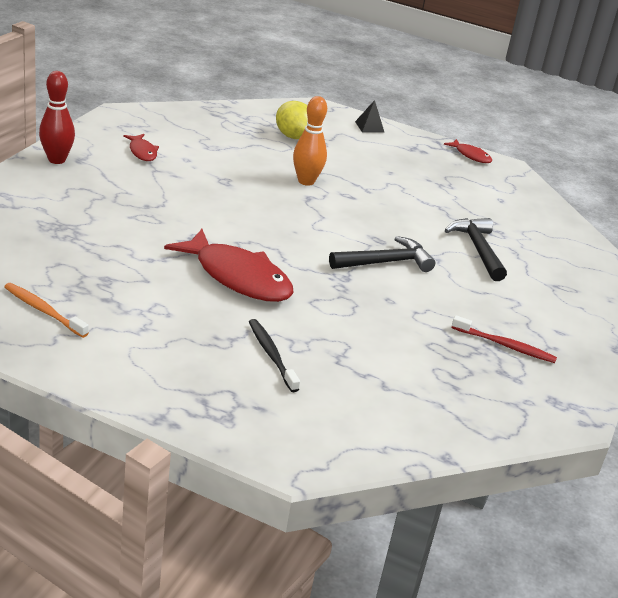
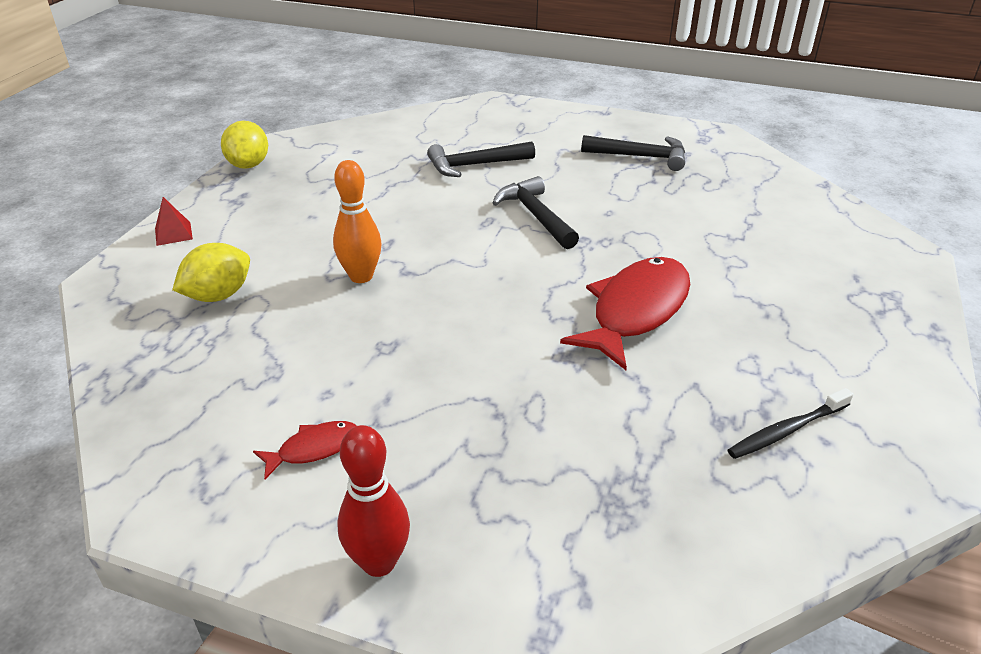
camera: 90 degrees left, 5 degrees up
orange toothbrush [4,283,89,338] -> none
black toothbrush [249,319,300,392] -> black toothbrush moved to [728,388,853,459]
black pyramid [355,100,385,133] -> red pyramid [155,197,193,246]
red fish [444,139,492,163] -> yellow lemon [221,121,268,169]
red toothbrush [452,315,557,363] -> black hammer [581,135,685,171]

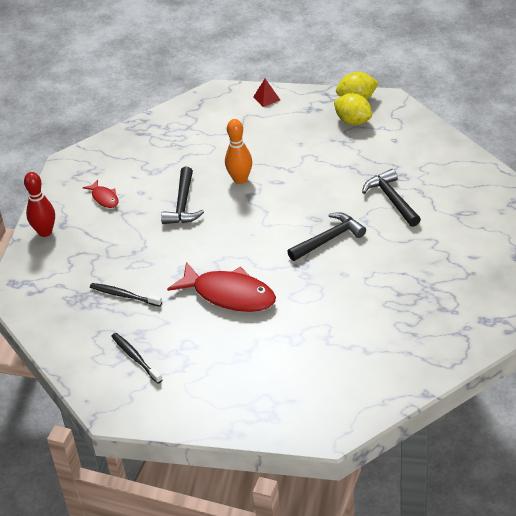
camera: 85 degrees right, 5 degrees up
yellow lemon [172,243,250,302] -> yellow lemon moved to [334,93,372,125]
black hammer [581,135,685,171] -> black hammer moved to [161,167,204,224]
none -> black toothbrush [90,283,162,307]

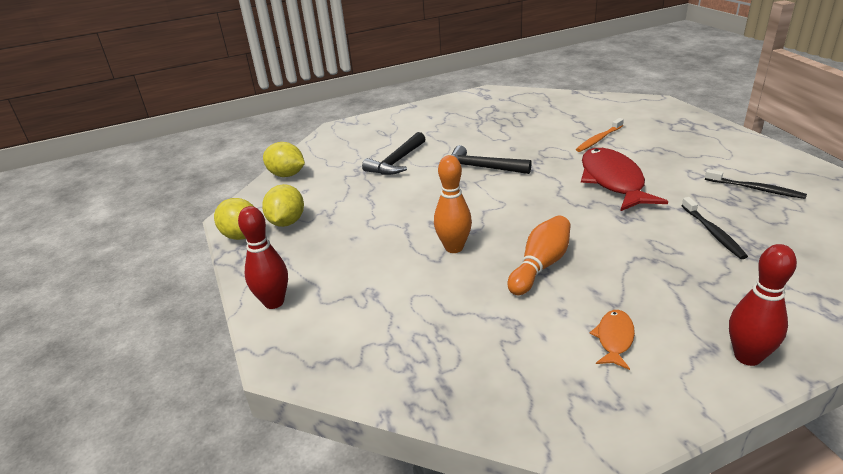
camera: 125 degrees left, 10 degrees down
red fish [83,180,119,208] -> orange fish [590,310,635,370]
black toothbrush [112,333,162,384] -> black toothbrush turned 75 degrees counterclockwise [705,169,807,199]
black hammer [161,167,204,224] -> orange bowling pin [508,215,570,295]
red pyramid [253,79,280,107] -> red bowling pin [238,206,288,309]
none -> yellow lemon [263,142,305,177]
none -> orange toothbrush [576,118,624,152]

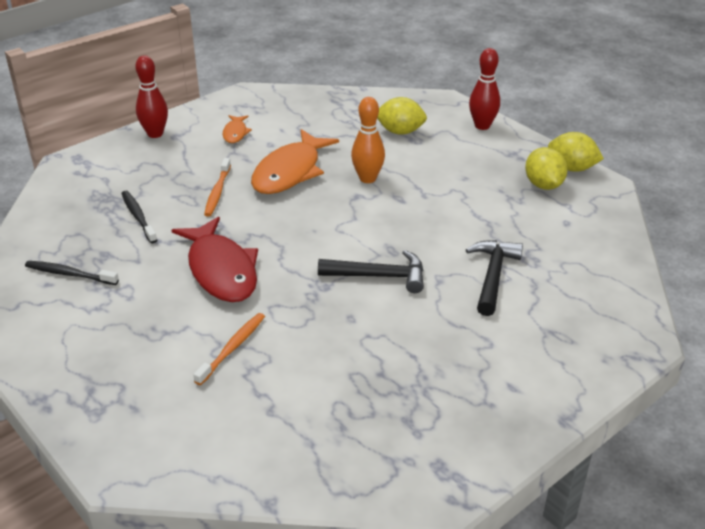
camera: 160 degrees right, 5 degrees up
yellow lemon [263,142,305,177] -> yellow lemon moved to [377,97,427,135]
orange bowling pin [508,215,570,295] -> orange fish [251,129,339,194]
none -> orange toothbrush [204,158,231,217]

